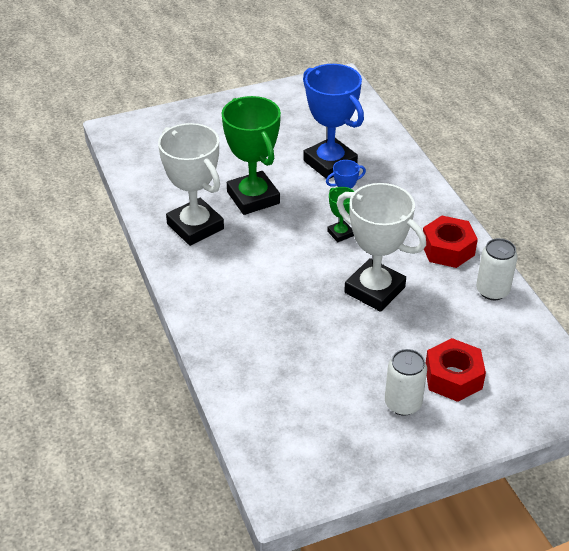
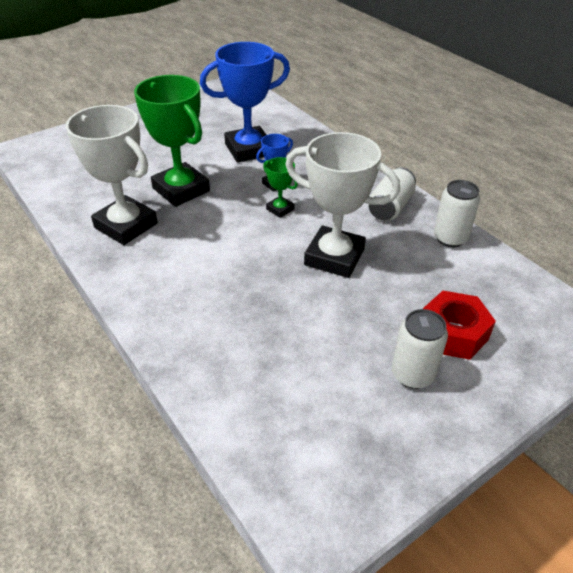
camera: 15 degrees left, 0 degrees up
blue trophy [303,64,364,179] -> blue trophy turned 60 degrees counterclockwise [200,42,290,163]
red nut [423,216,478,268] -> white can [368,167,416,220]

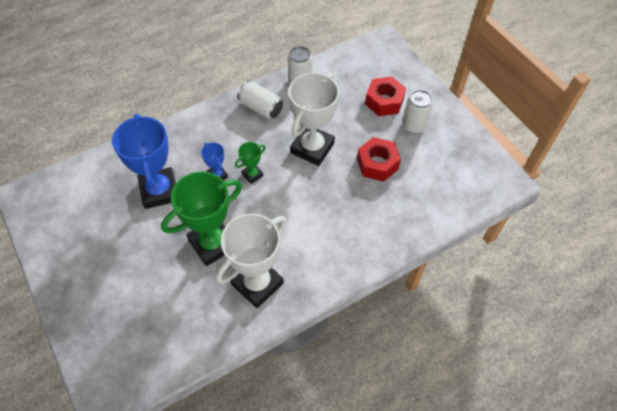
camera: 85 degrees left, 15 degrees up
none -> red nut [357,137,401,182]

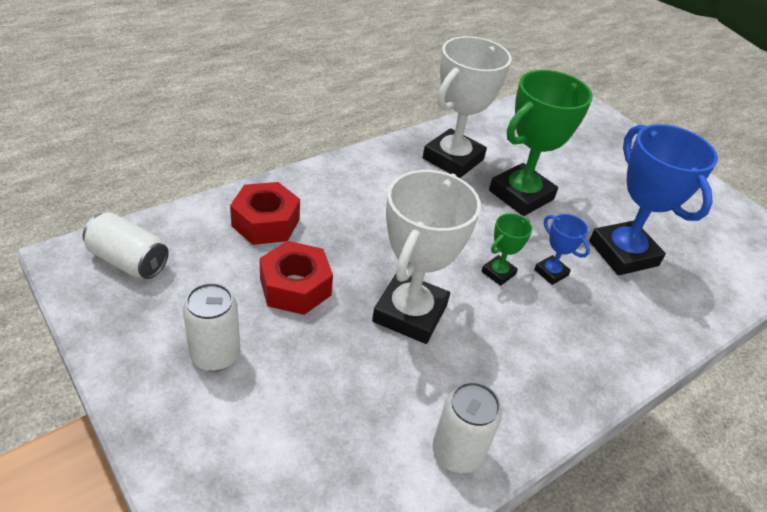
camera: 170 degrees right, 15 degrees down
white can [237,81,283,119] -> white can moved to [83,212,169,279]
red nut [365,76,406,116] -> red nut moved to [230,182,300,245]

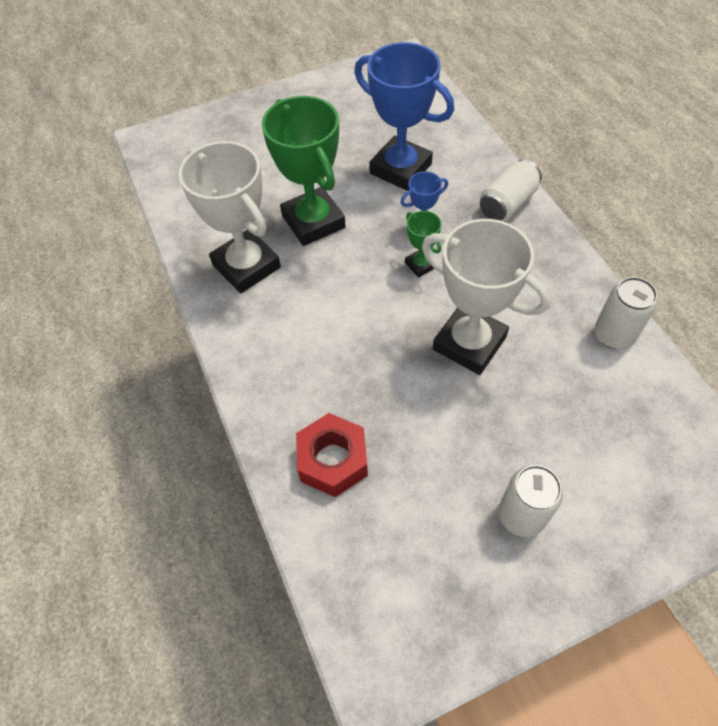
camera: 70 degrees left, 15 degrees up
white can [83,212,169,279] -> white can moved to [480,159,542,221]
red nut [259,241,333,315] -> none
blue trophy [589,124,718,275] -> blue trophy turned 45 degrees clockwise [354,42,454,191]

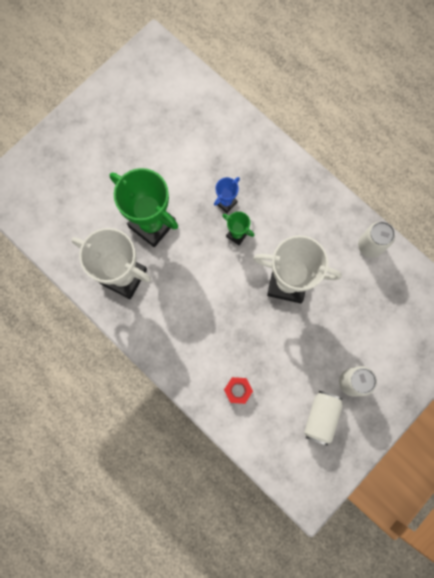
camera: 25 degrees left, 20 degrees up
red nut [296,413,368,497] -> red nut [224,377,253,404], size x0.62
blue trophy [354,42,454,191] -> none
white can [480,159,542,221] -> white can moved to [304,391,343,446]

